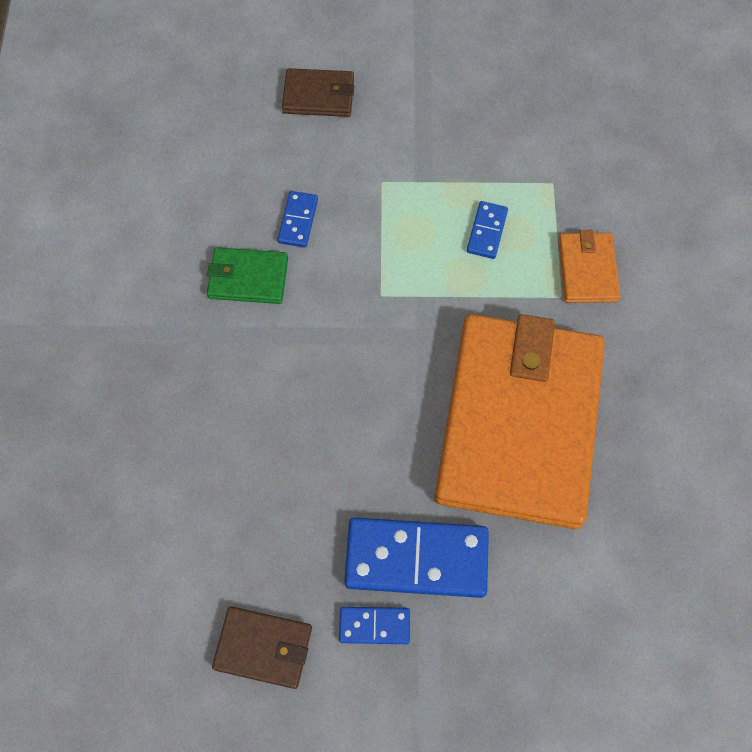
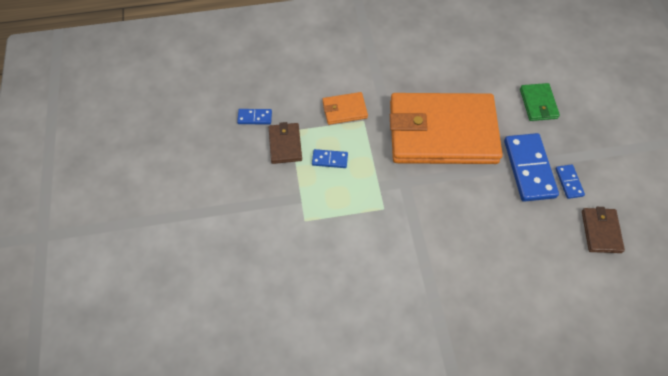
camera: 100 degrees left, 5 degrees down
green wallet [207,247,288,304] -> green wallet moved to [520,83,560,121]
blue domino [277,191,318,247] -> blue domino moved to [237,109,272,124]
brown wallet [282,68,355,117] -> brown wallet moved to [269,122,302,164]

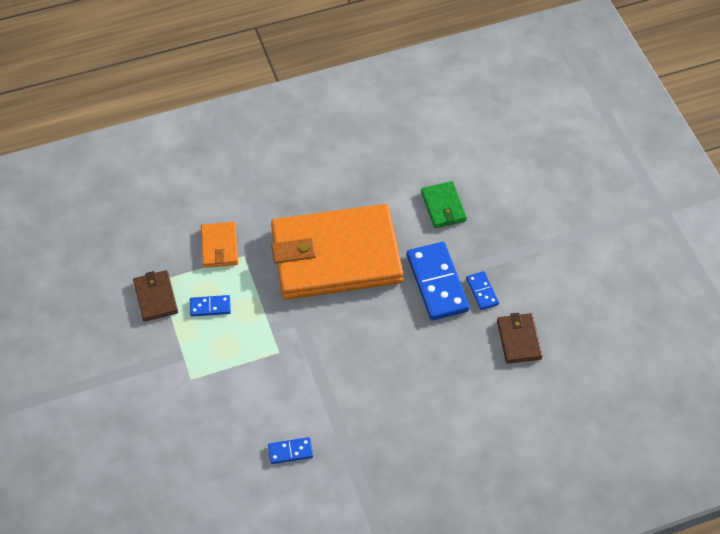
camera: 10 degrees left, 5 degrees down
blue domino [237,109,272,124] -> blue domino moved to [268,437,313,464]
orange wallet [322,92,368,125] -> orange wallet turned 75 degrees counterclockwise [201,222,238,268]

